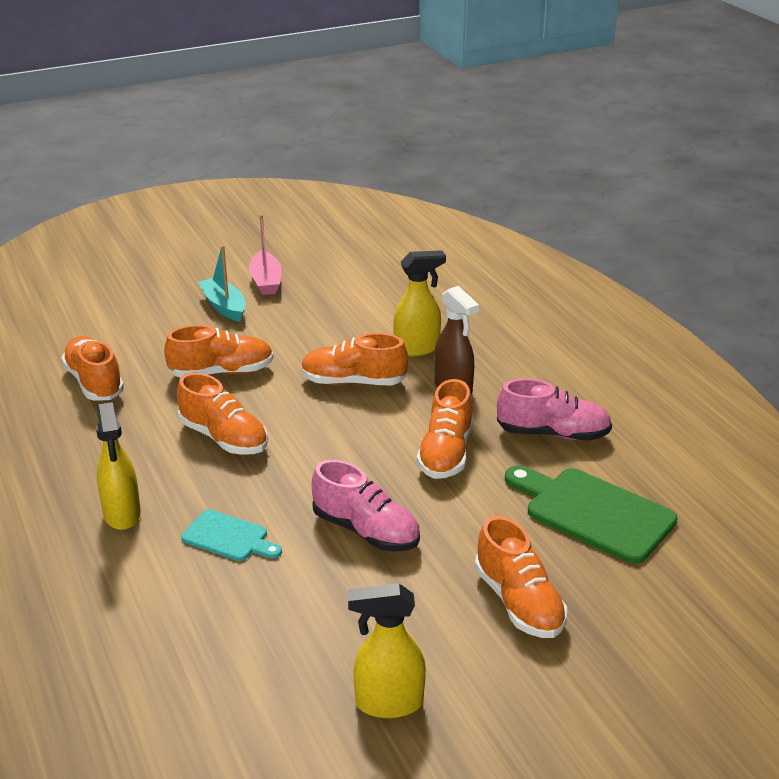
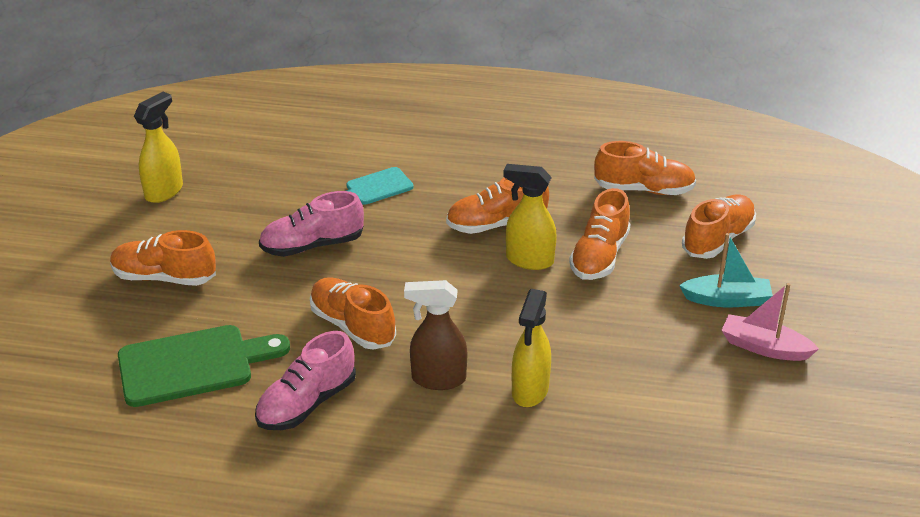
camera: 125 degrees right, 5 degrees up
yellow spray bottle [96,402,141,530] -> yellow spray bottle moved to [503,164,557,270]
orange shoe [301,333,408,385] -> orange shoe moved to [682,195,756,259]

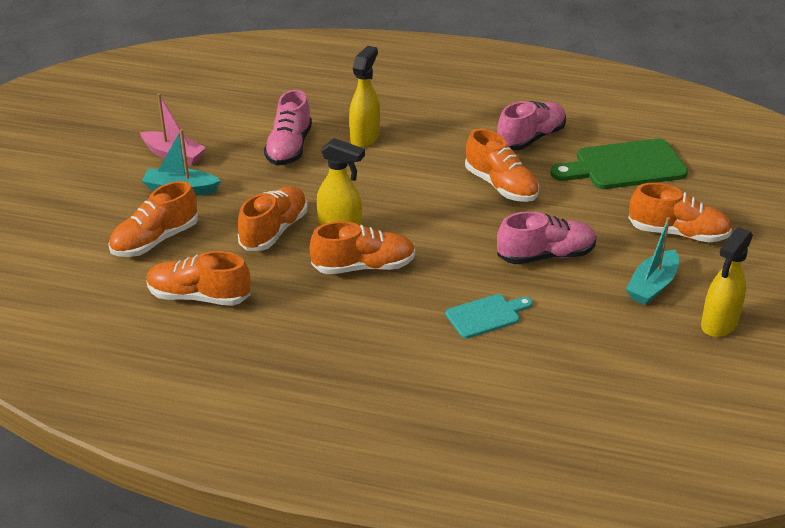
camera: 175 degrees left, 0 degrees up
brown spray bottle [404,280,467,390] -> none
none -> pink shoe [264,90,312,165]
none -> turquoise boat [626,217,679,305]

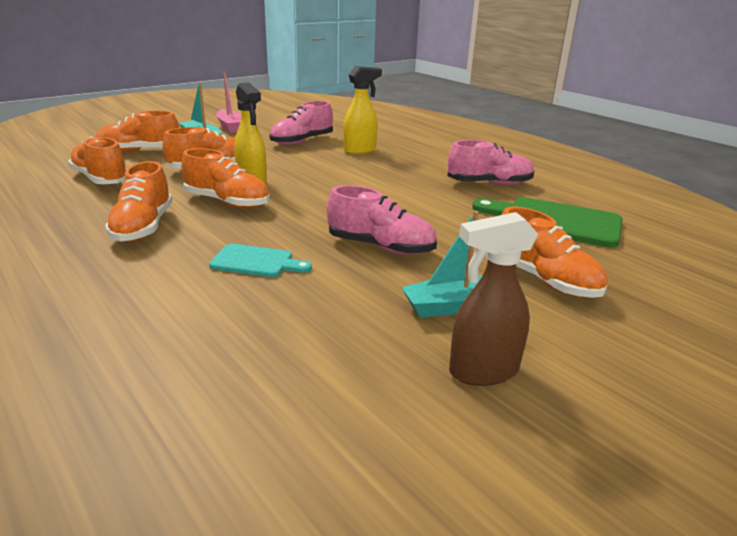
camera: 35 degrees right, 10 degrees down
orange shoe [465,129,539,202] -> orange shoe moved to [105,161,172,242]
yellow spray bottle [701,227,753,337] -> brown spray bottle [449,212,538,386]

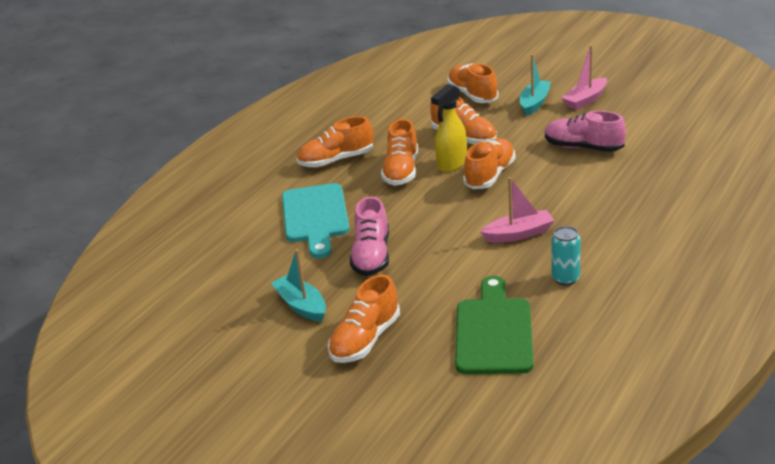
camera: 75 degrees right, 5 degrees up
orange shoe [68,136,126,184] -> orange shoe moved to [463,138,515,189]
turquoise cutting board [209,244,312,277] -> turquoise cutting board [282,183,350,258], size x1.77
yellow spray bottle [343,66,382,154] -> none
pink shoe [447,140,535,185] -> turquoise can [552,226,581,286]
brown spray bottle [449,212,538,386] -> none
none -> pink boat [480,177,555,243]

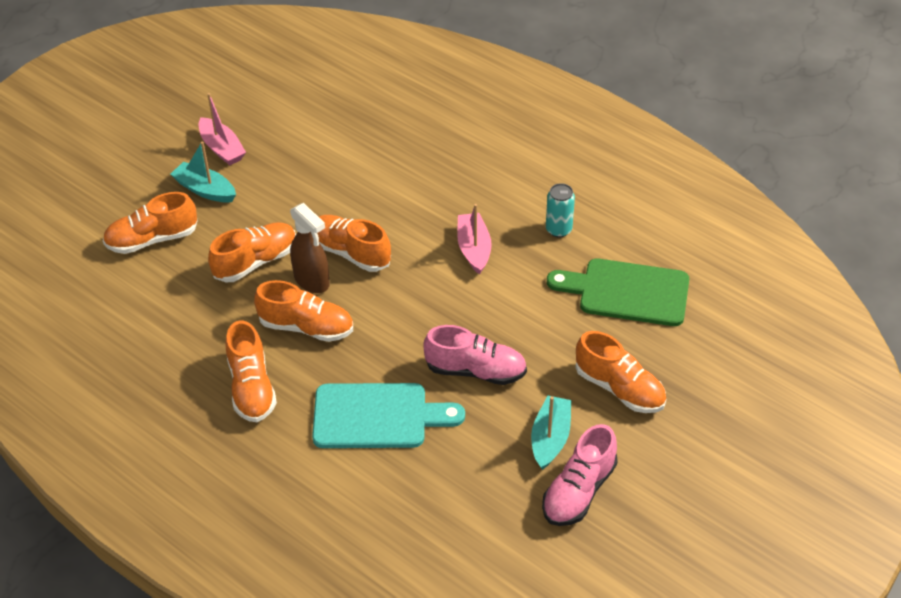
camera: 85 degrees left, 15 degrees up
turquoise boat [271,249,326,322] -> turquoise boat turned 135 degrees clockwise [531,396,571,470]
yellow spray bottle [431,84,467,172] -> brown spray bottle [290,203,330,293]
pink shoe [545,111,626,152] -> pink shoe moved to [542,424,618,526]

